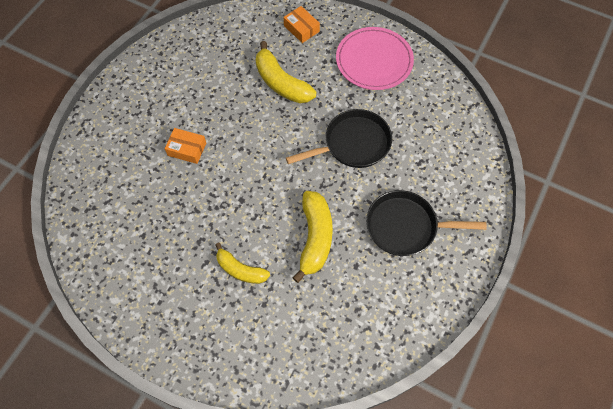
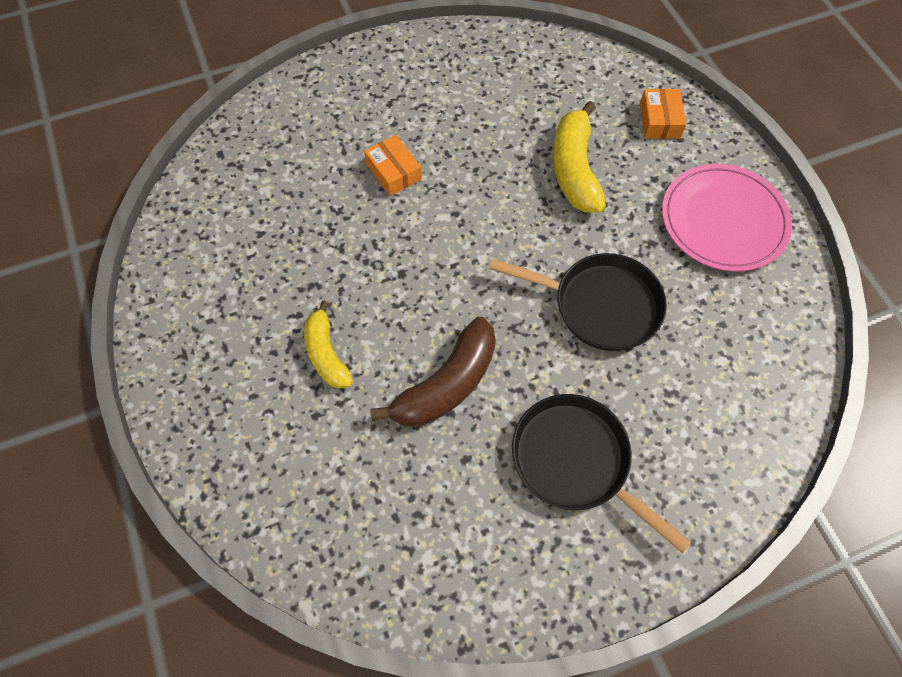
camera: 40 degrees right, 0 degrees up
yellow banana [292,191,333,283] -> brown banana [370,317,496,427]

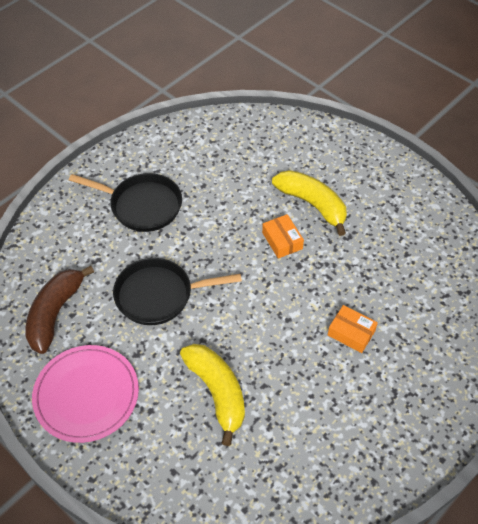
camera: 155 degrees right, 10 degrees down
yellow banana [304,300,353,389] -> yellow banana [272,170,347,236], size x1.54
brown banana [370,317,496,427] -> brown banana moved to [25,265,94,354]
orange box [640,89,686,139] -> orange box moved to [262,214,304,259]

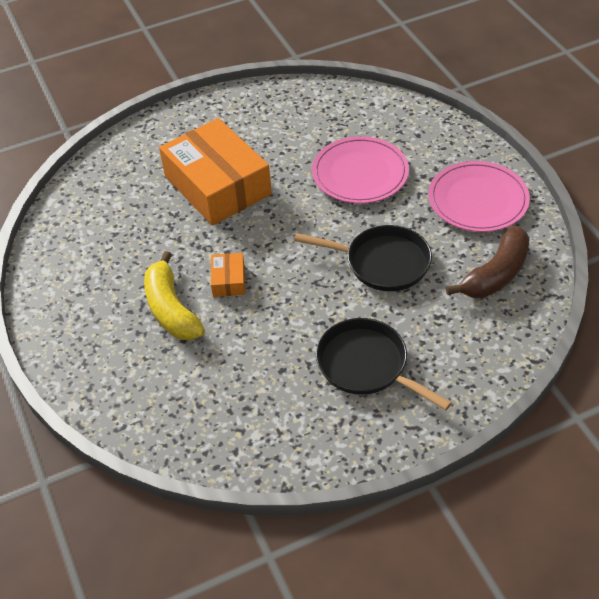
camera: 155 degrees left, 5 degrees down
yellow banana [180,344,245,446] -> pink plate [312,136,409,204]
orange box [328,305,378,353] -> orange box [159,118,272,226], size x2.41

